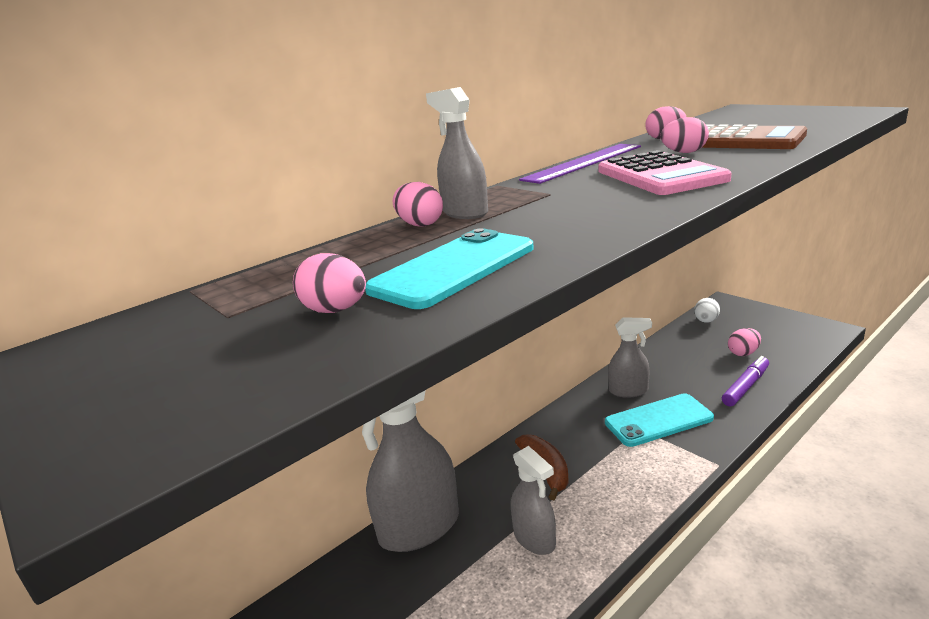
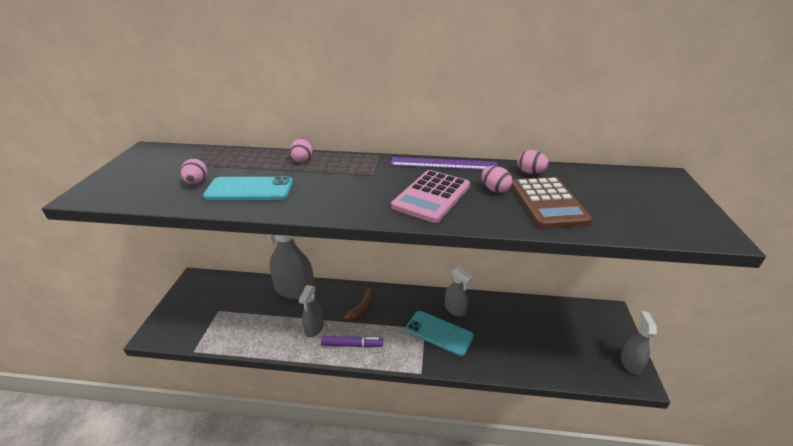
camera: 45 degrees right, 10 degrees up
grey spray bottle [426,87,488,219] -> grey spray bottle moved to [621,311,657,375]
white egg [694,298,720,322] -> none
purple marker [722,356,769,406] -> purple marker moved to [321,336,383,348]
pink egg [728,328,761,356] -> none

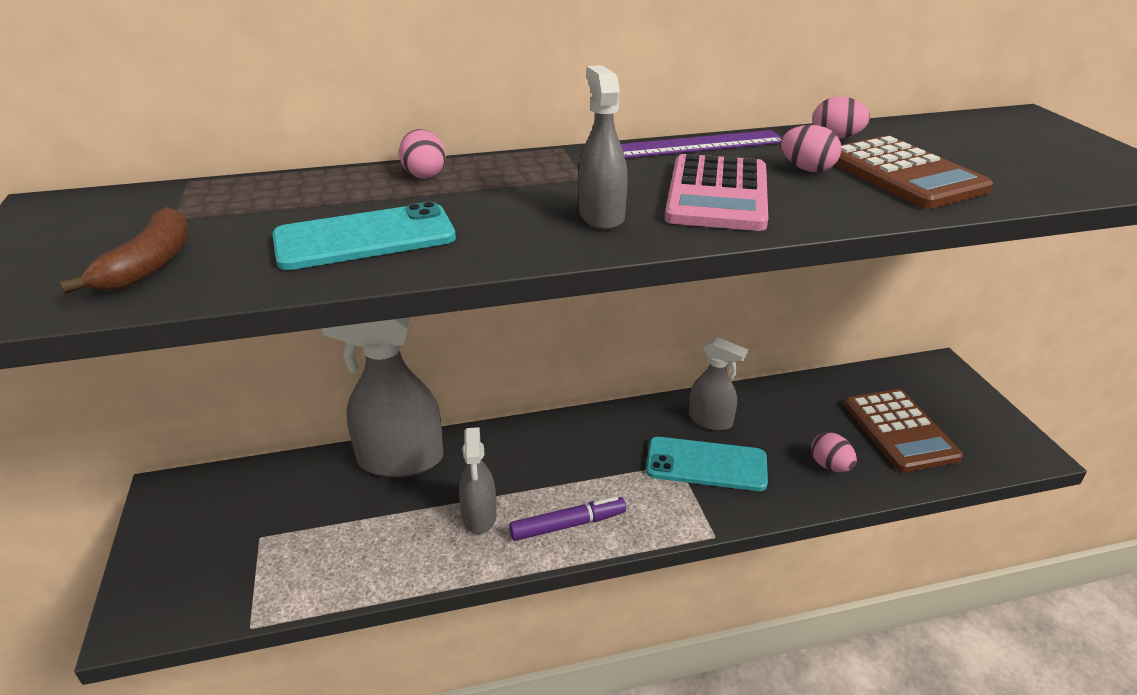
camera: 20 degrees left, 0 degrees up
pink egg [180,159,207,184] -> pink egg moved to [811,432,857,472]
brown banana [338,287,375,322] -> brown banana moved to [60,207,189,294]
grey spray bottle [621,311,657,375] -> grey spray bottle moved to [579,65,628,230]
none -> brown calculator [844,389,963,472]

